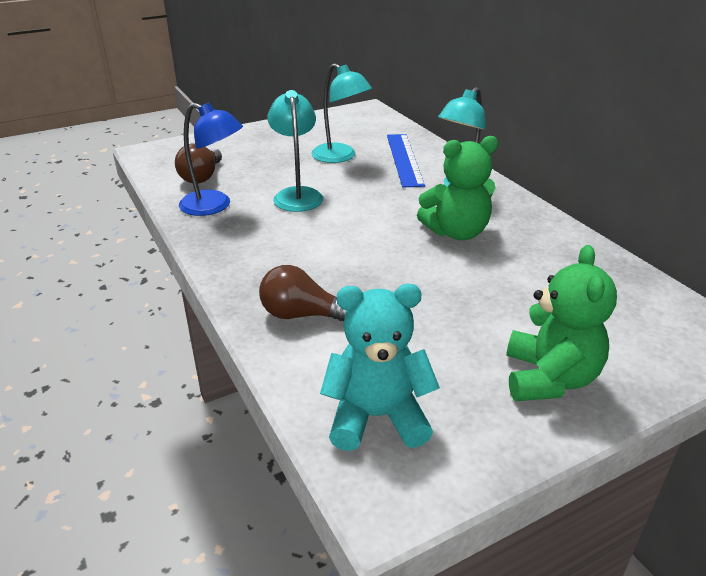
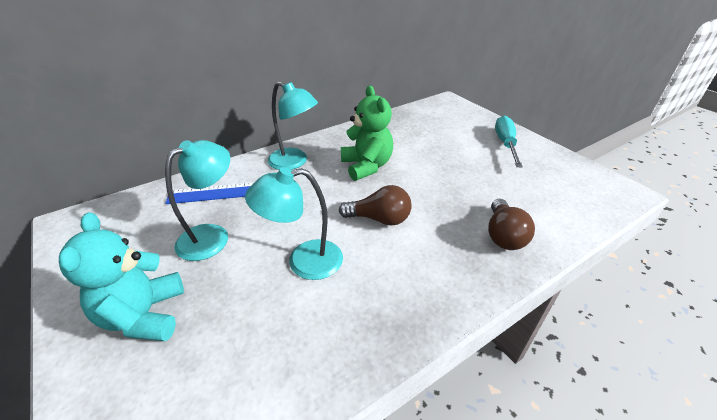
camera: 95 degrees left, 5 degrees up
brown light bulb [175,143,222,183] -> brown light bulb moved to [339,185,411,226]
blue lamp [179,103,243,216] -> none
turquoise teddy bear [320,284,440,451] -> turquoise teddy bear moved to [59,212,184,341]
green teddy bear [506,245,617,401] -> turquoise screwdriver [495,116,523,168]

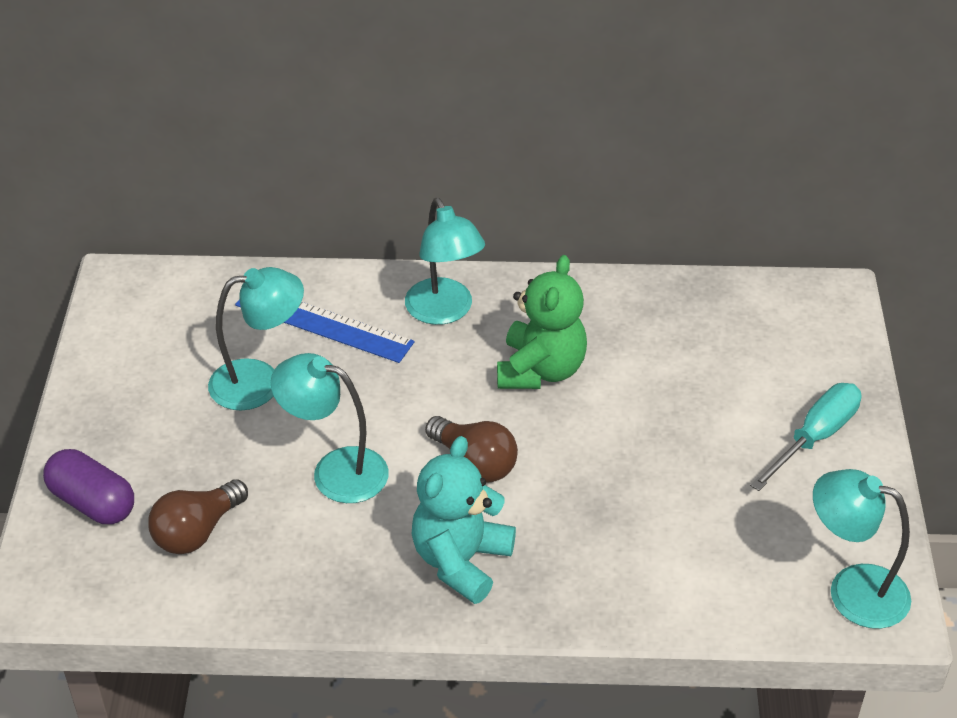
camera: 35 degrees right, 5 degrees up
turquoise teddy bear [59,212,184,341] -> turquoise teddy bear moved to [412,436,516,604]
brown light bulb [488,199,535,250] -> brown light bulb moved to [148,479,248,554]
none -> purple capsule [43,449,134,524]
none -> turquoise lamp [813,469,911,629]

